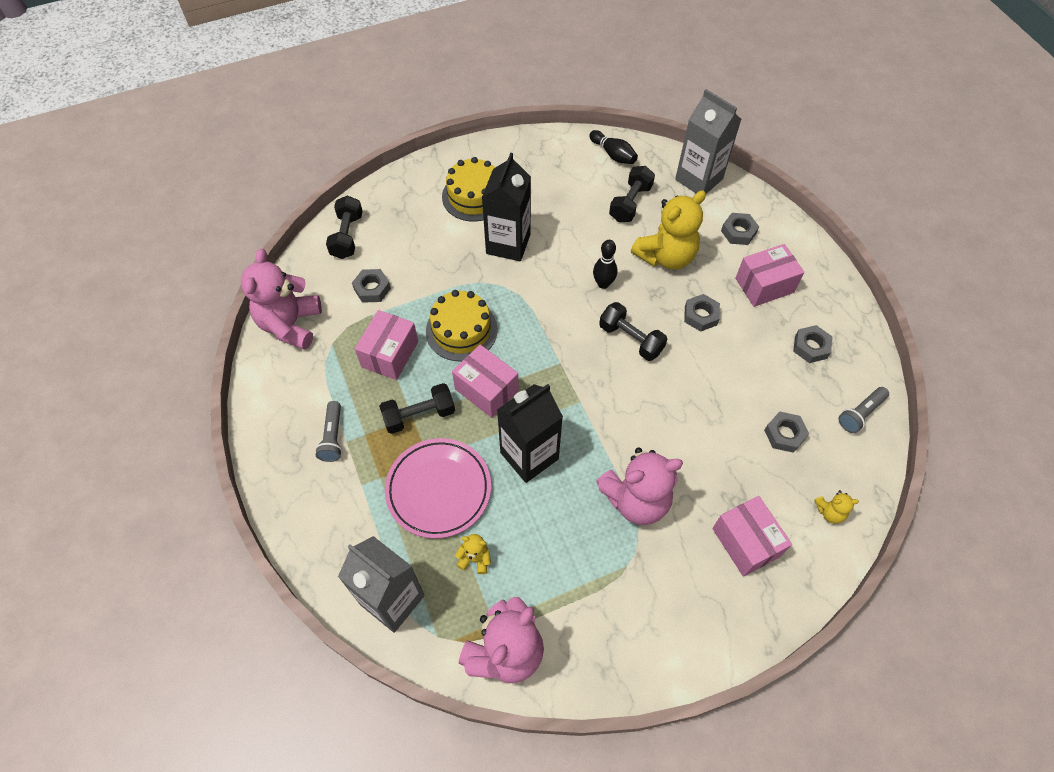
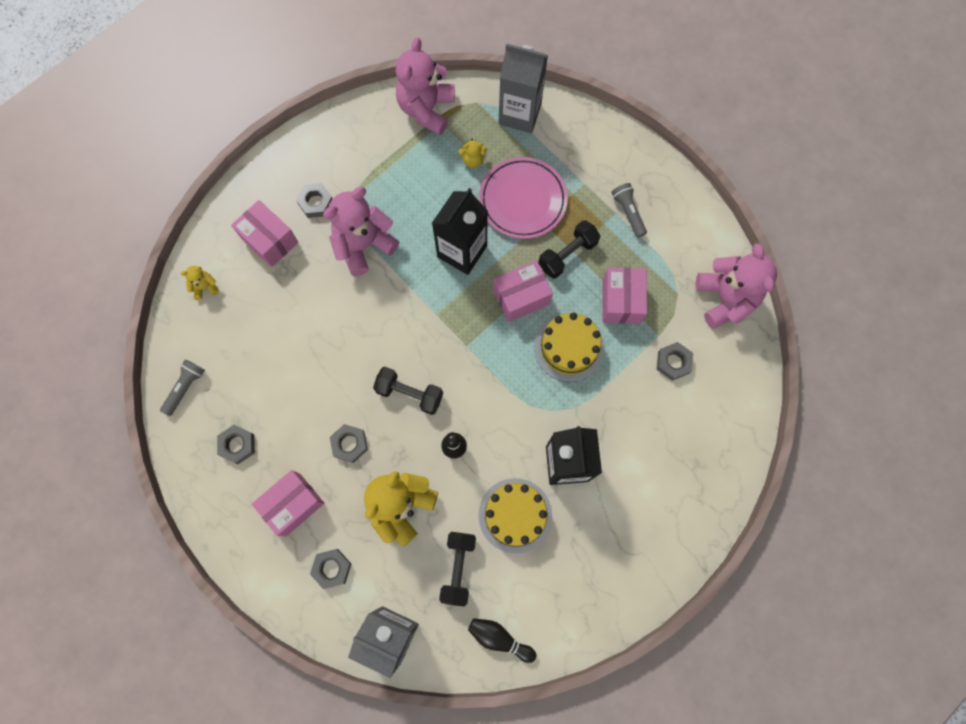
camera: 160 degrees right, 15 degrees up
black dumbbell [326,196,363,259] -> none
yellow cake [442,157,495,222] -> yellow cake moved to [478,478,552,554]
pink box [452,345,519,418] -> pink box turned 45 degrees counterclockwise [493,261,553,322]
grey nut [764,412,809,453] -> grey nut moved to [296,183,333,218]

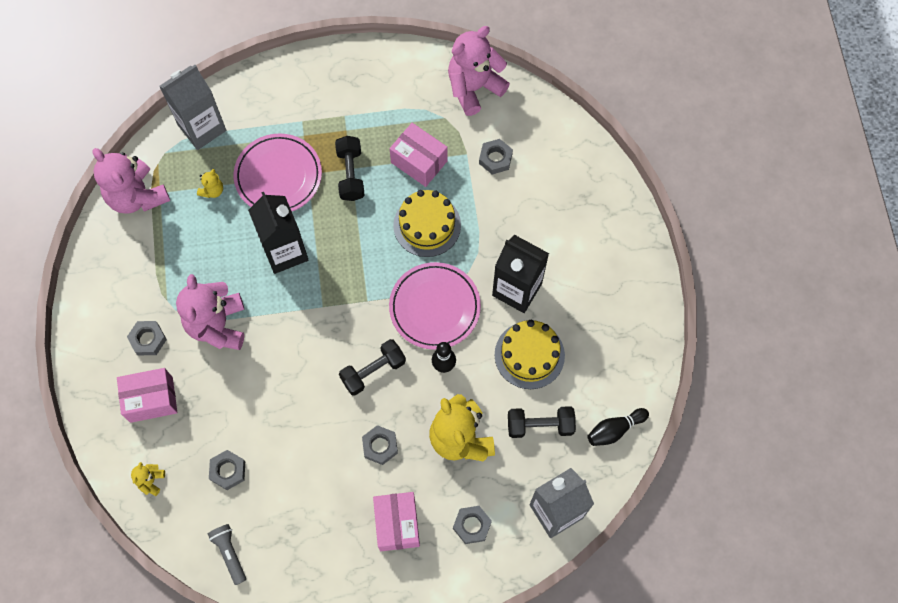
camera: 55 degrees left, 5 degrees down
grey nut [217,425,255,464] -> grey nut moved to [209,450,245,490]
black dumbbell [439,532,476,606] -> black dumbbell turned 45 degrees counterclockwise [508,406,576,438]
pink box [493,261,553,322] -> none
grey flashlight [611,183,647,238] -> none
pink teddy bear [696,243,777,329] -> pink teddy bear turned 60 degrees counterclockwise [448,26,510,116]
none -> pink plate [389,262,481,350]

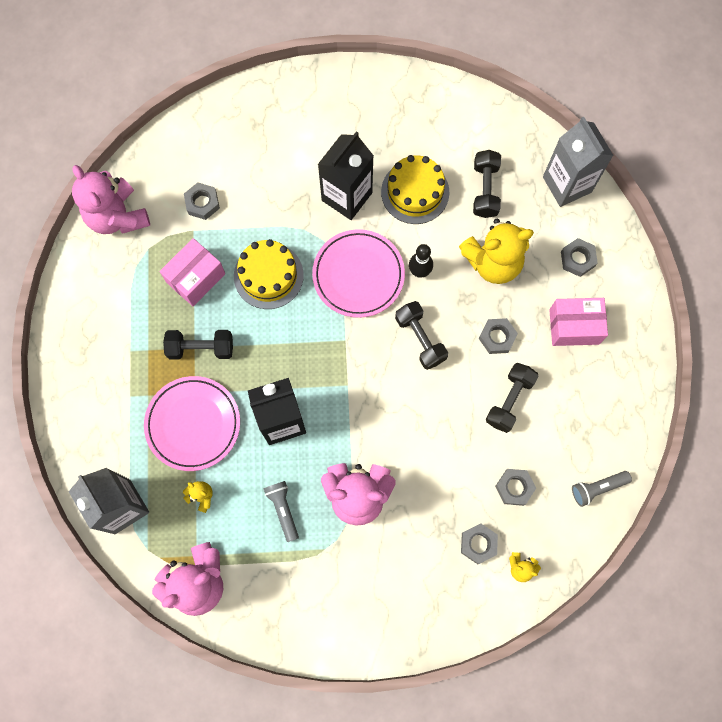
camera: 85 degrees left, 5 degrees up
pink box [117,368,177,423] -> none
grey nut [127,321,167,355] -> grey nut moved to [461,524,498,564]
black bowling pin [587,408,649,446] -> none
none -> grey flashlight [264,481,299,542]
none -> black dumbbell [486,363,538,433]

